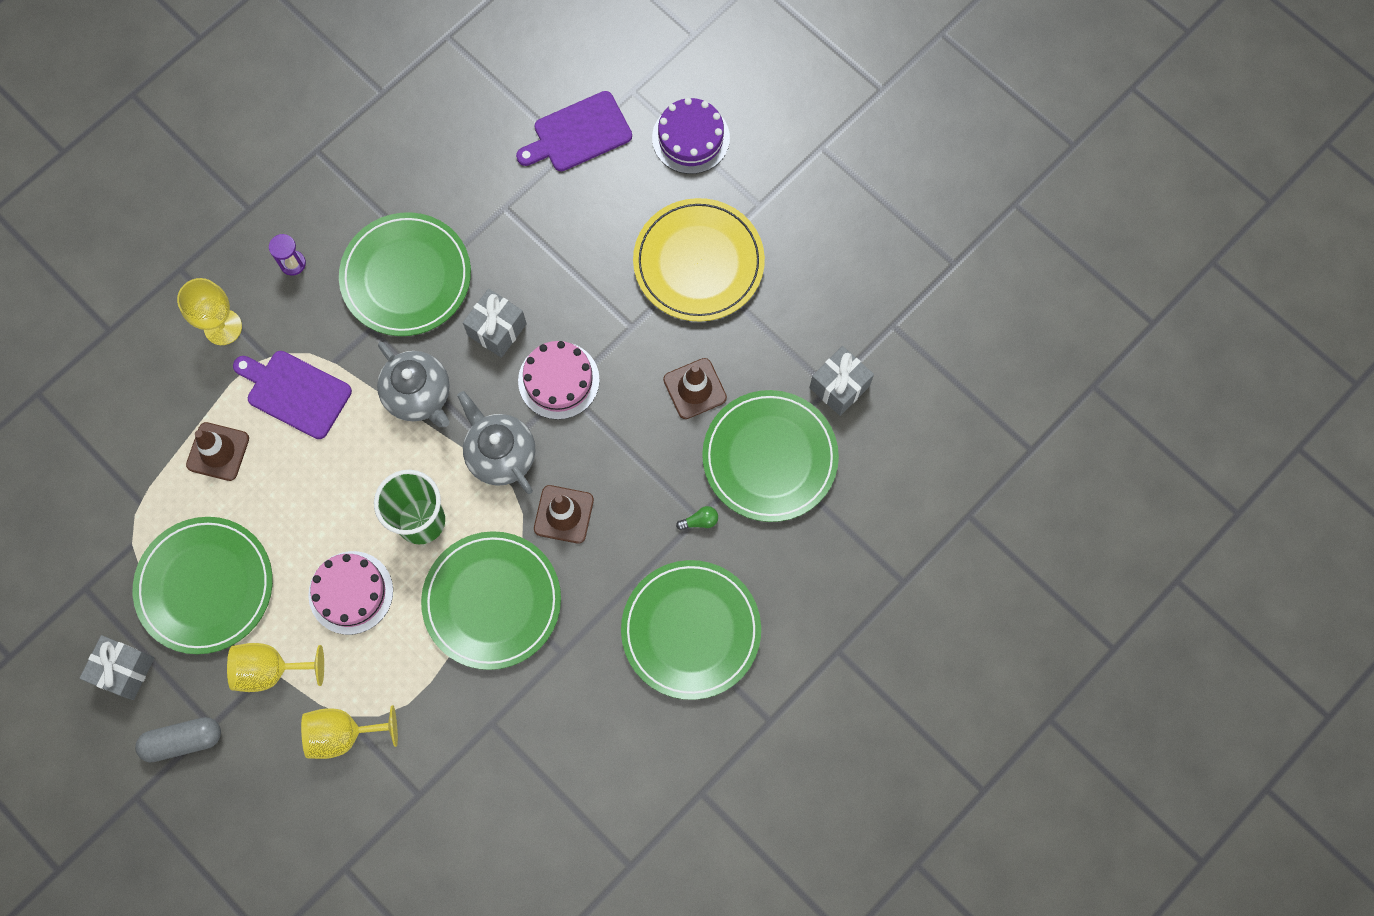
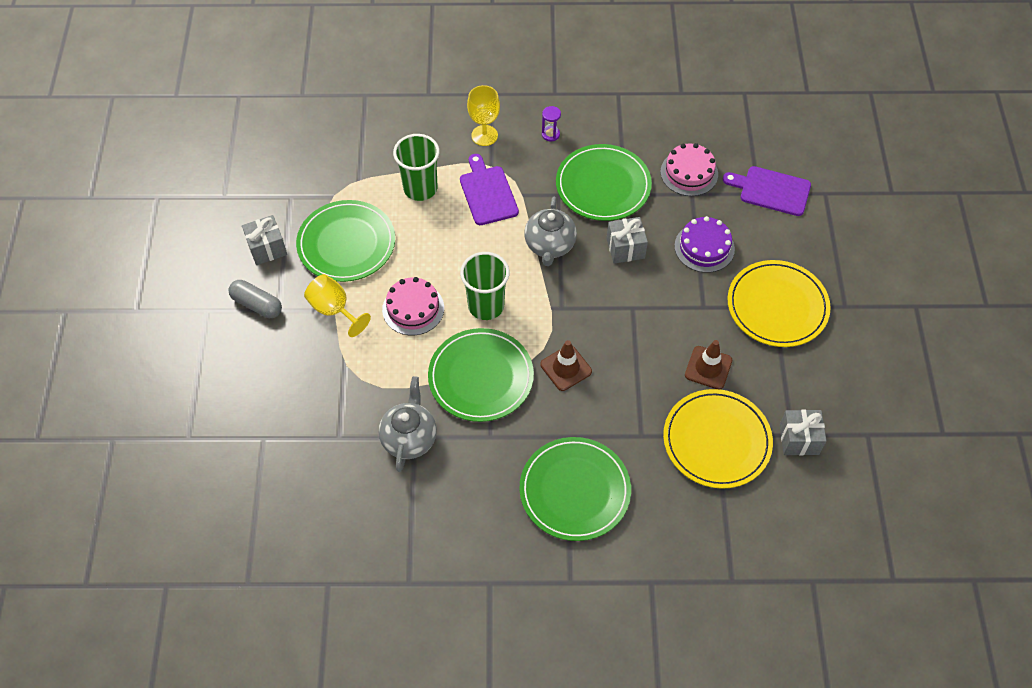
camera: 45 degrees right, 15 degrees down
brown traffic cone [186,422,249,481] -> green cup [393,134,439,201]
yellow goblet [301,705,398,759] -> none
grey teapot [457,391,535,494] -> grey teapot moved to [379,376,437,472]
pink cake [518,341,600,420] -> pink cake moved to [660,143,718,196]
purple cake [652,98,730,174] -> purple cake moved to [674,216,735,273]
green light bulb [676,506,718,530] -> none
green plate [702,390,839,522] -> yellow plate [663,389,773,489]

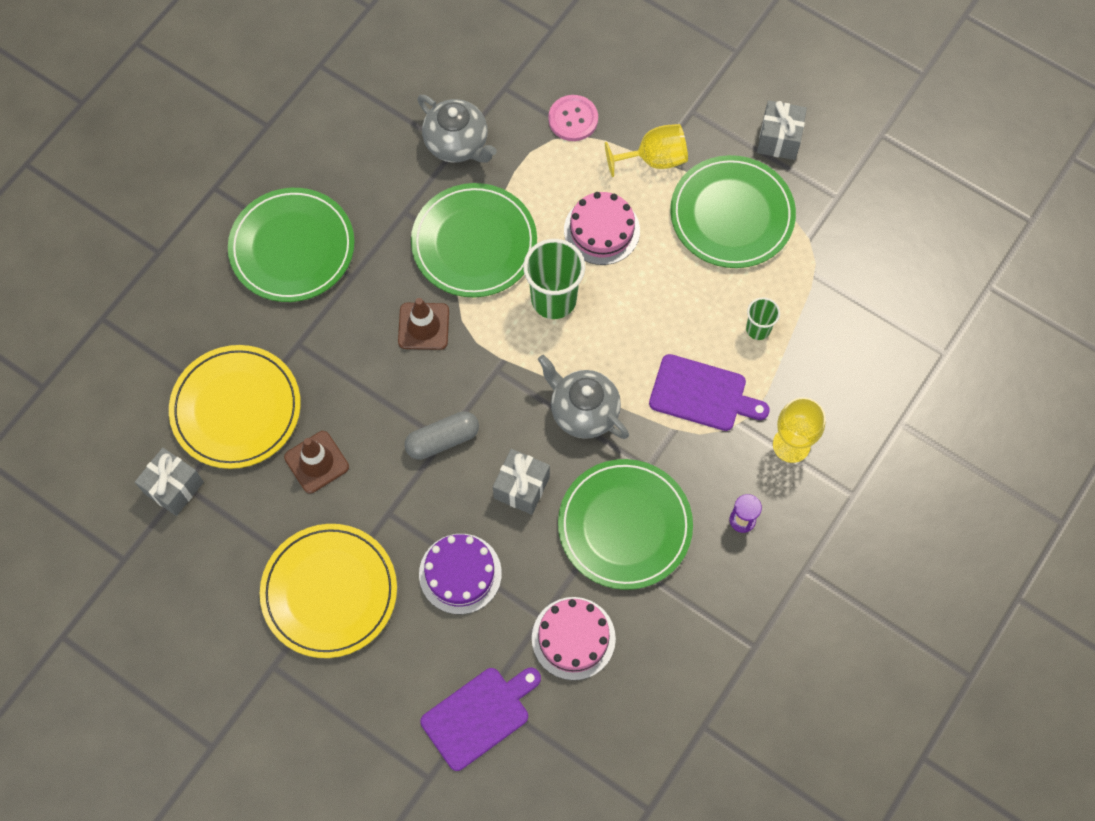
camera: 125 degrees right, 10 degrees up
grey capsule [228,280,282,318] -> grey capsule moved to [405,411,479,460]
green cup [393,134,439,201] -> green cup [746,297,780,340], size x0.54
none -> pink button [548,95,598,141]

